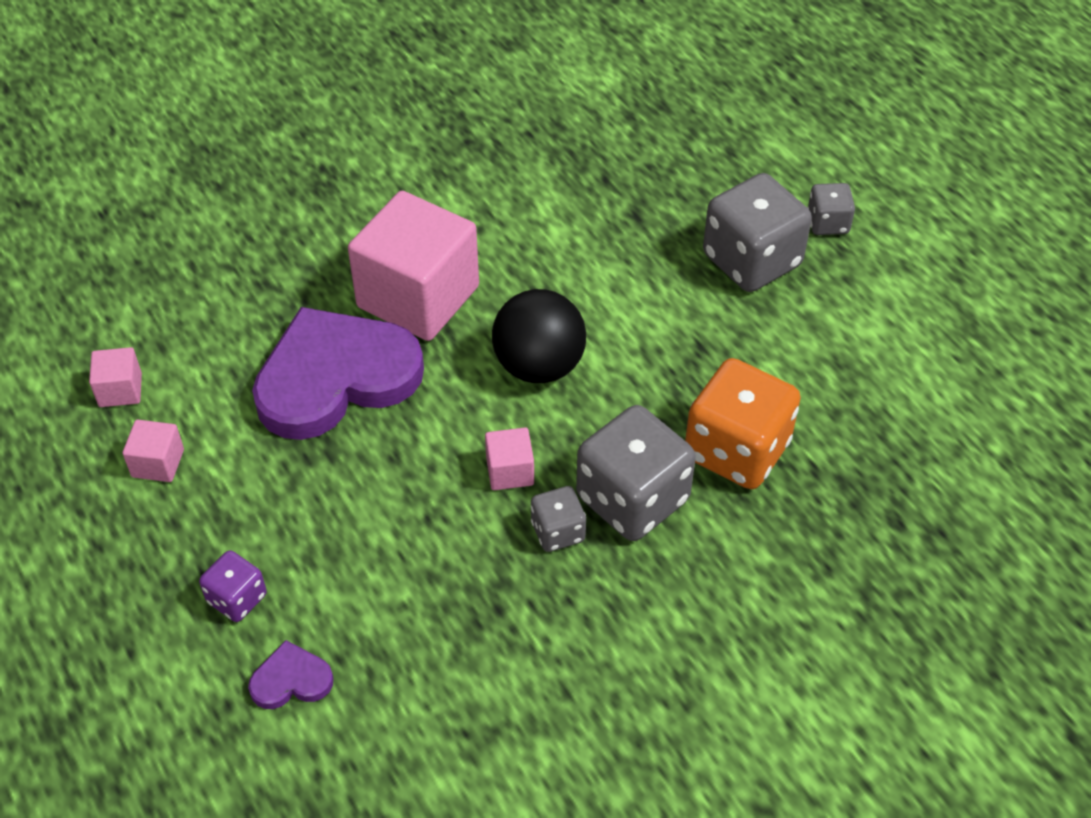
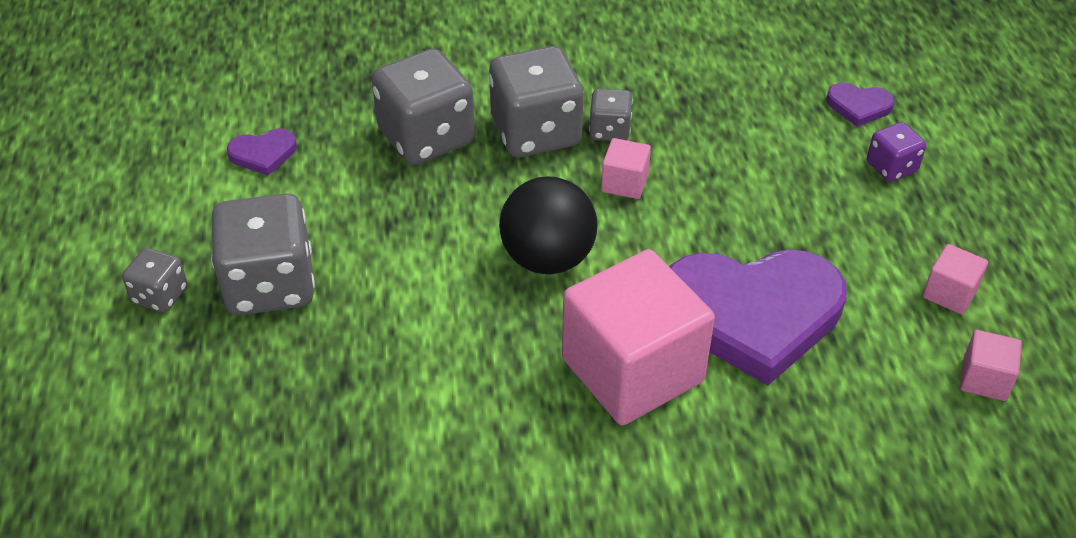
camera: 155 degrees left, 5 degrees down
orange dice [685,358,801,489] -> grey dice [372,48,475,165]
none -> purple heart [227,128,297,176]

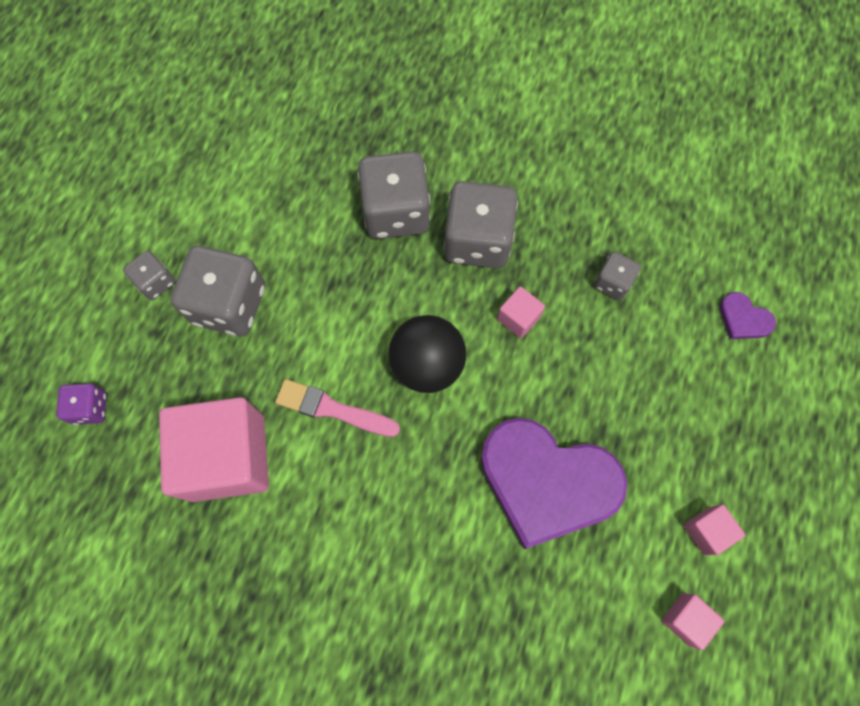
camera: 25 degrees right, 25 degrees up
purple heart [227,128,297,176] -> none
pink cube [562,249,715,425] -> pink cube moved to [159,397,269,502]
grey dice [589,88,633,141] -> grey dice moved to [594,252,641,300]
purple dice [867,122,926,182] -> purple dice moved to [56,383,107,425]
none -> pink brush [275,379,400,437]

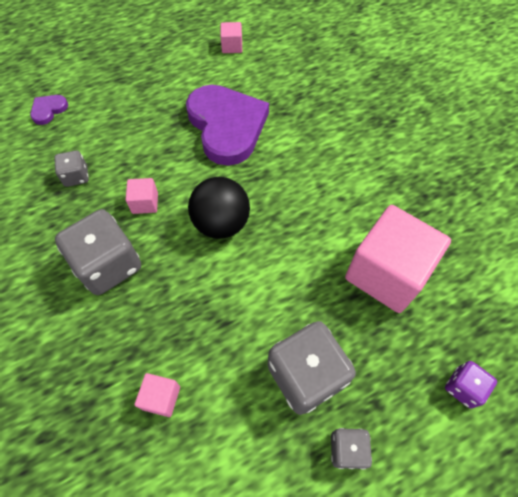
camera: 135 degrees left, 10 degrees down
pink brush [275,379,400,437] -> none
grey dice [358,152,430,239] -> none
pink cube [684,504,745,555] -> pink cube moved to [134,373,180,417]
purple heart [720,292,776,339] -> purple heart turned 135 degrees counterclockwise [30,95,68,125]

